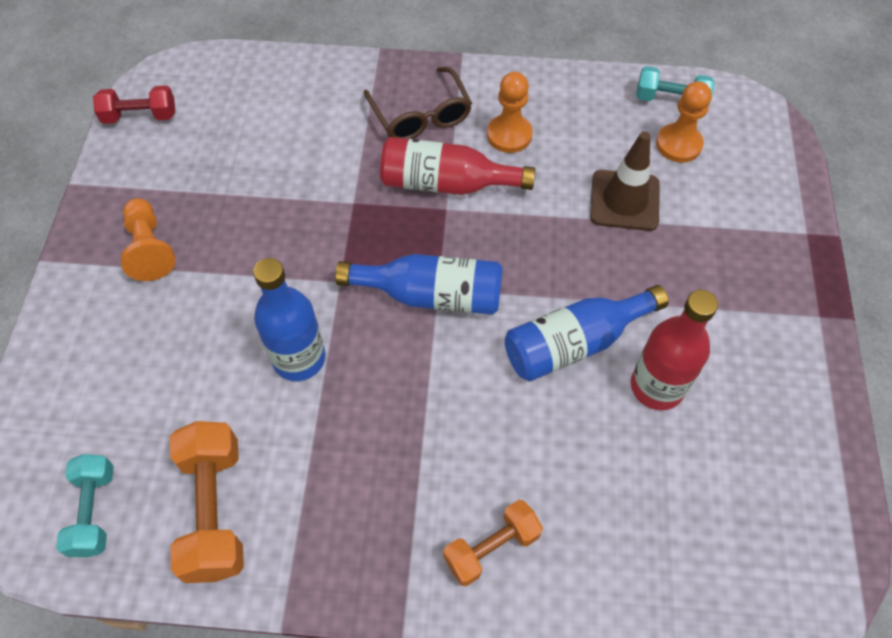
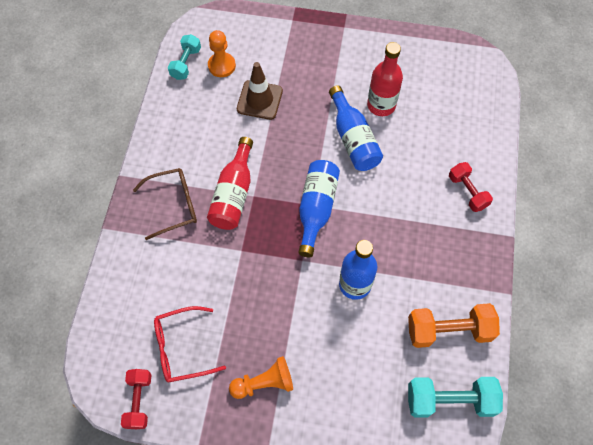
camera: 85 degrees left, 5 degrees up
turquoise dumbbell [56,454,114,557] -> turquoise dumbbell [408,377,503,418], size x1.55
orange dumbbell [443,500,543,586] -> red dumbbell [449,162,493,212]
orange pawn [487,72,533,153] -> none
none -> red glasses [154,306,226,383]

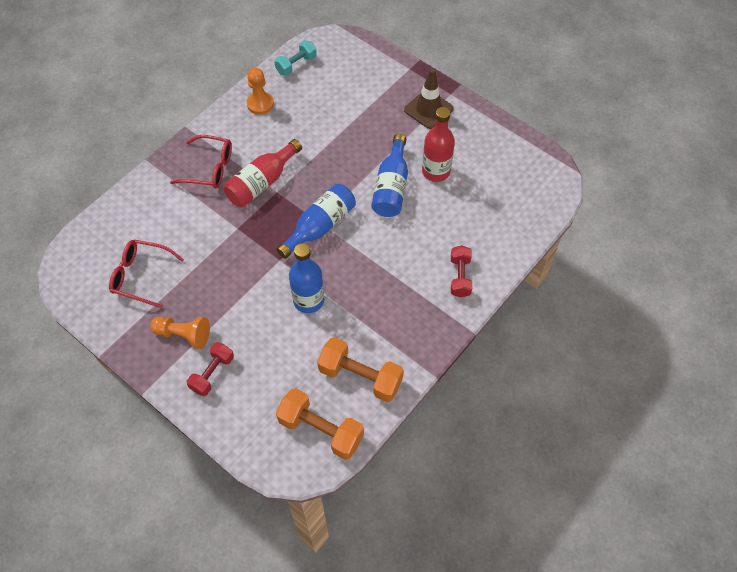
camera: 30 degrees right, 5 degrees down
red dumbbell [121,369,151,429] -> red dumbbell moved to [187,342,234,396]
brown glasses [133,168,197,240] -> red glasses [170,135,232,188]
orange pawn [208,30,236,77] -> orange pawn moved to [247,68,274,115]
brown traffic cone [237,62,283,120] -> brown traffic cone moved to [404,68,454,129]
turquoise dumbbell [408,377,503,418] -> orange dumbbell [276,388,364,460]

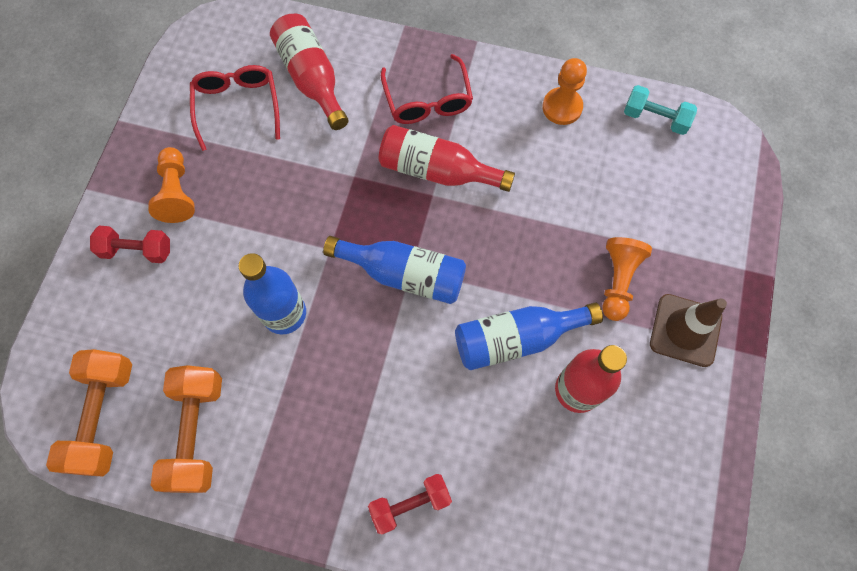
camera: 65 degrees right, 10 degrees up
none -> red bottle [270,14,349,130]
none -> orange pawn [602,237,652,321]

